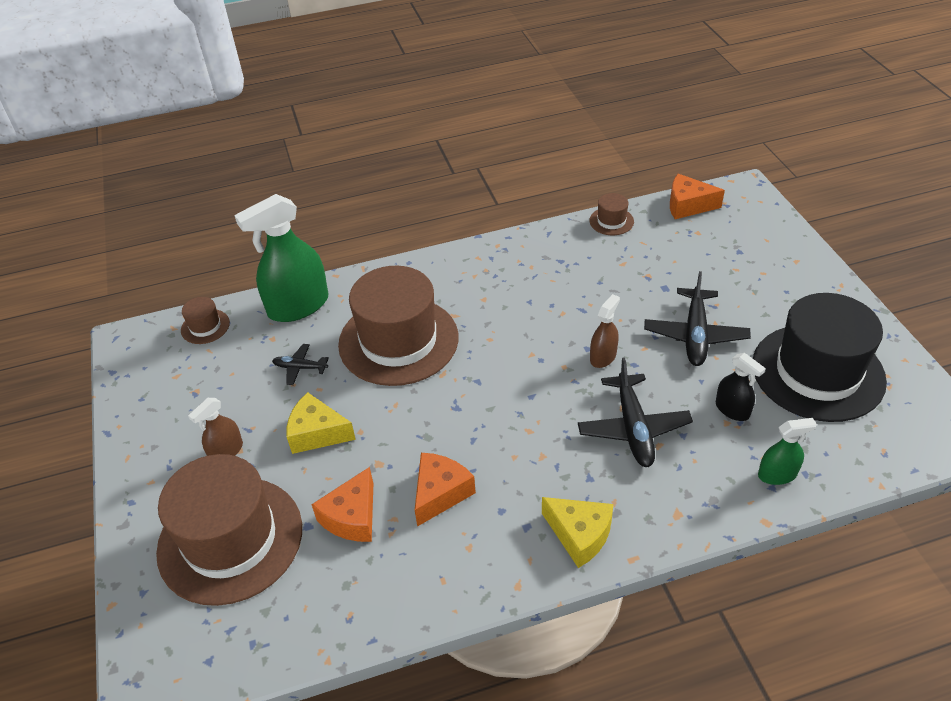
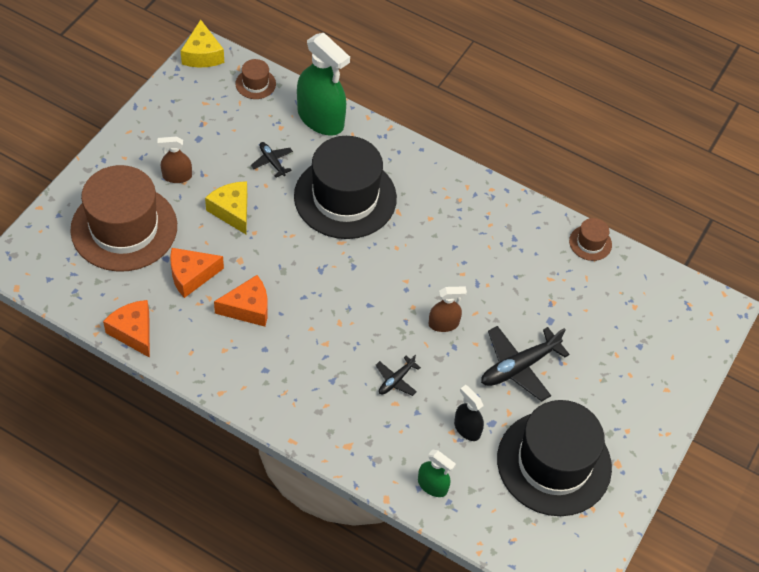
camera: 40 degrees right, 10 degrees up
green spray bottle [234,194,328,322] -> green spray bottle turned 150 degrees counterclockwise [297,33,350,135]
brown hat [338,266,458,386] -> black hat [294,136,397,239]
yellow cheese [542,497,614,568] -> yellow cheese moved to [181,19,224,67]
black plane [578,357,693,467] -> black plane [376,355,421,396], size x0.53
orange cheese [670,174,725,219] -> orange cheese moved to [103,300,150,358]
black spray bottle [716,353,766,421] -> black spray bottle turned 135 degrees clockwise [454,385,484,441]

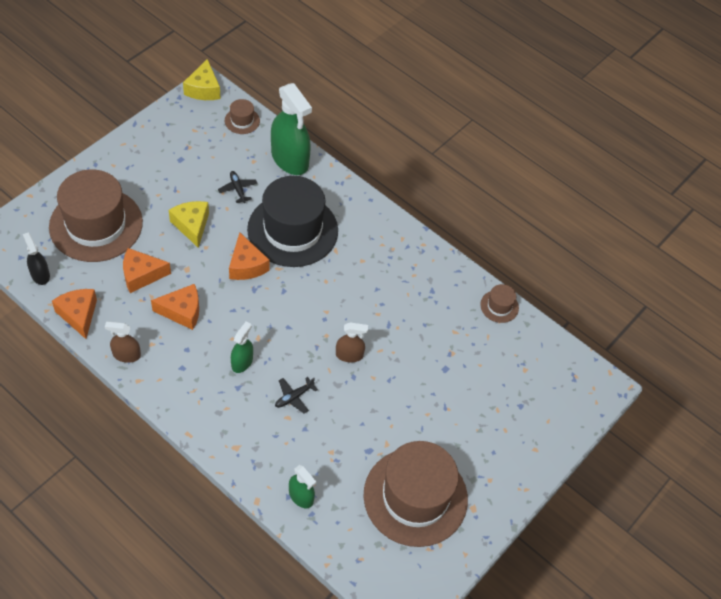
camera: 10 degrees right, 0 degrees up
brown spray bottle [157,137,192,183] -> brown spray bottle moved to [105,321,141,363]
black spray bottle [454,385,484,441] -> black spray bottle moved to [23,232,50,285]
black plane [481,326,570,402] -> none
black hat [497,400,612,516] -> brown hat [364,441,468,547]
none -> orange cheese [229,232,269,280]
none -> green spray bottle [231,321,253,373]

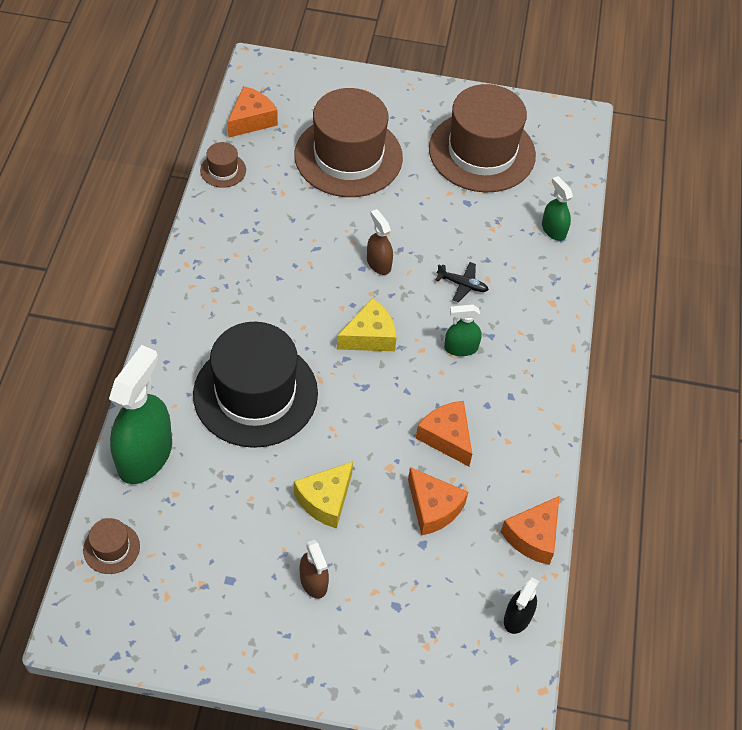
camera: 120 degrees left, 0 degrees up
brown hat [49,169,143,262] -> brown hat moved to [294,88,403,197]
brown spray bottle [105,321,141,363] -> brown spray bottle moved to [300,540,329,599]
yellow cheese [183,59,221,100] -> yellow cheese moved to [337,298,397,351]
black plane [218,171,258,203] -> none
orange cheese [229,232,269,280] -> orange cheese moved to [228,86,278,138]
green spray bottle [289,465,316,508] -> green spray bottle turned 45 degrees counterclockwise [542,176,573,241]

